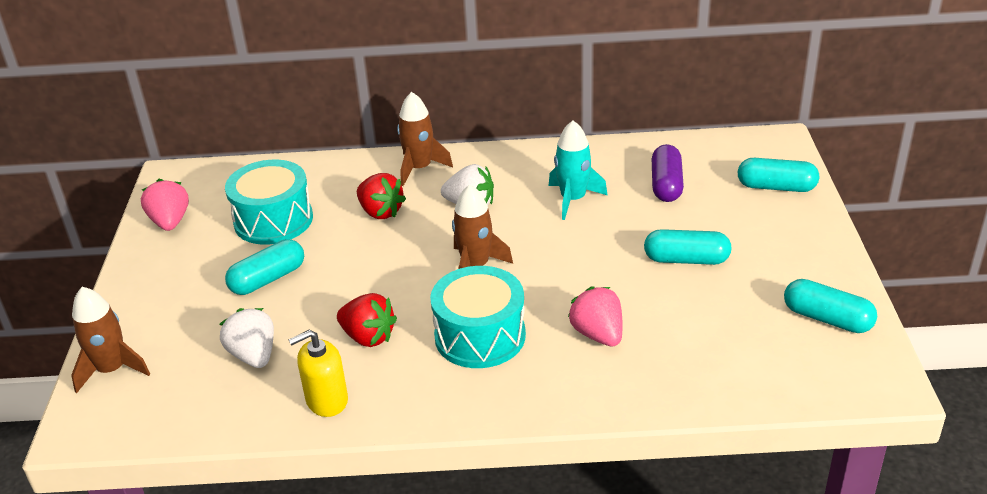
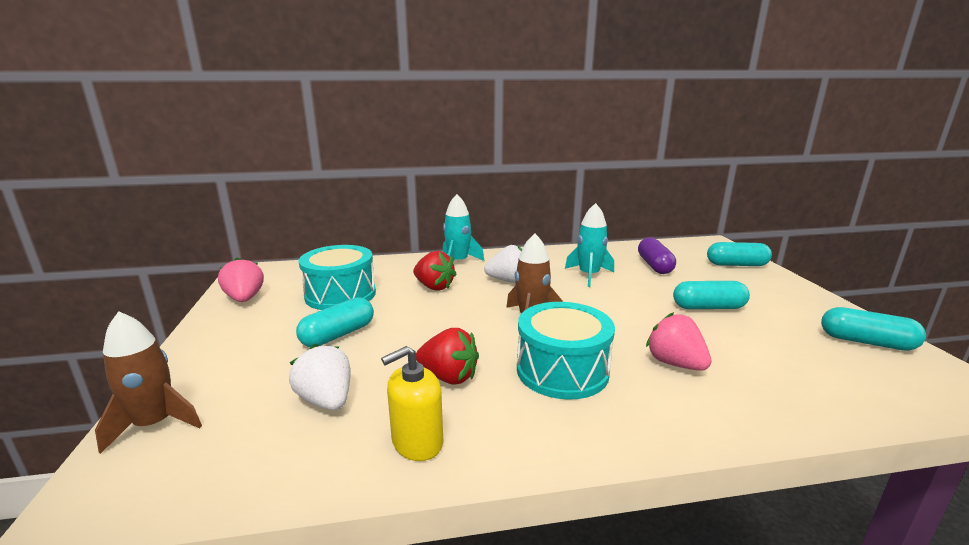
camera: 10 degrees left, 15 degrees down
brown rocket [397,92,453,186] -> turquoise rocket [443,194,484,262]

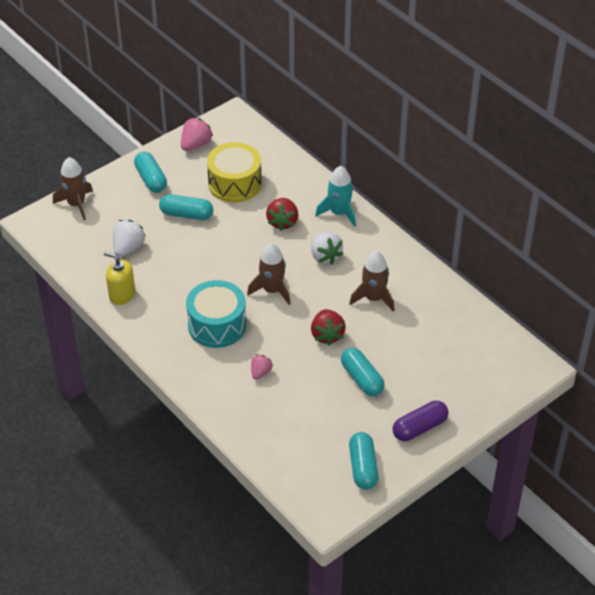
camera: 60 degrees right, 25 degrees up
turquoise drum [299,245,376,310] -> yellow drum [207,142,262,203]
red strawberry [416,328,479,385] -> red strawberry moved to [311,309,346,346]
turquoise rocket [565,203,614,287] -> brown rocket [349,251,395,312]
purple capsule [638,237,676,274] -> purple capsule moved to [392,401,449,441]
pink strawberry [646,312,712,371] -> pink strawberry [251,354,273,380], size x0.62
turquoise capsule [707,242,772,266] -> turquoise capsule moved to [134,152,167,193]

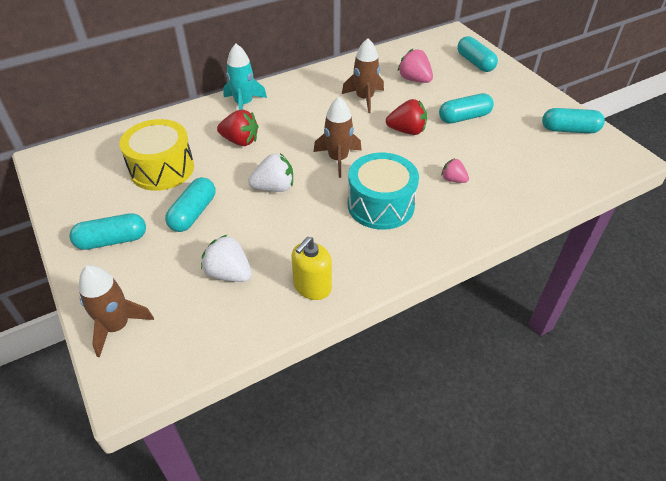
camera: 80 degrees left, 0 degrees up
pink strawberry [181,118,213,151] -> pink strawberry moved to [398,49,433,83]
white strawberry [311,232,344,265] -> white strawberry moved to [248,153,293,192]
purple capsule [392,401,449,441] -> none
none -> turquoise capsule [457,36,498,72]

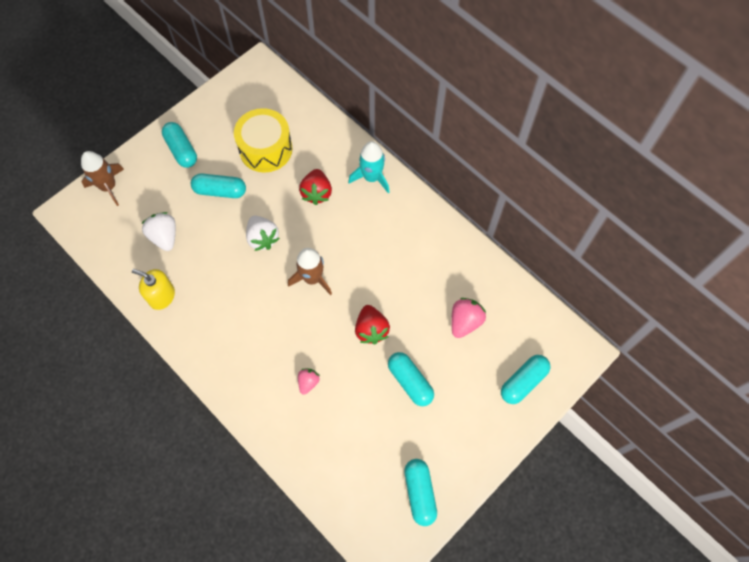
camera: 75 degrees right, 20 degrees up
white strawberry [201,234,252,282] -> white strawberry turned 45 degrees counterclockwise [141,212,176,251]
brown rocket [342,38,384,113] -> none
turquoise drum [348,153,419,230] -> none

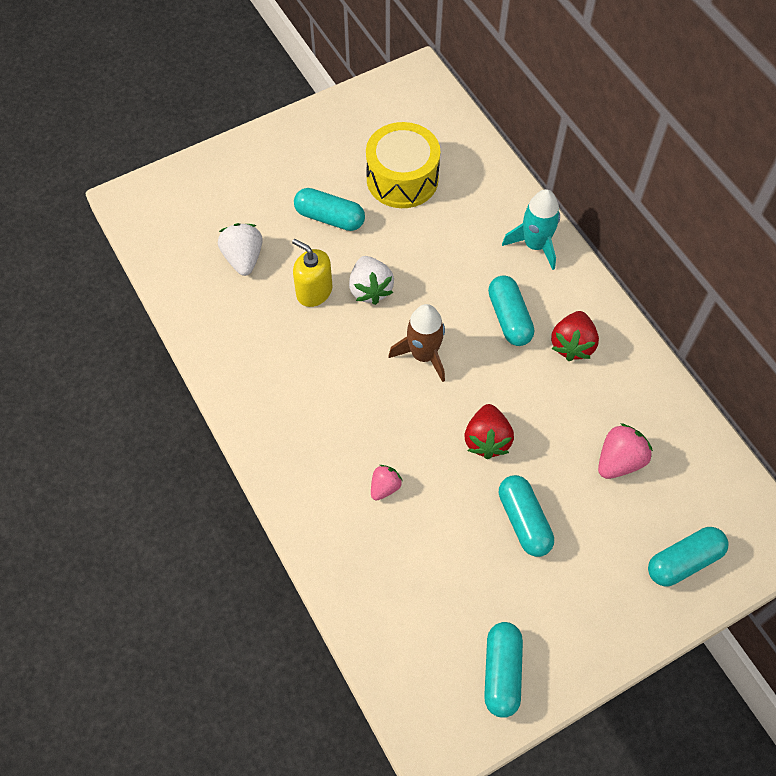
camera: 15 degrees right, 5 degrees down
brown rocket [81,151,124,206] -> none
yellow soap dispenser [132,269,175,310] -> yellow soap dispenser moved to [292,239,332,307]
turquoise capsule [162,122,197,168] -> turquoise capsule moved to [488,275,534,346]
red strawberry [299,169,332,205] -> red strawberry moved to [551,311,599,361]

